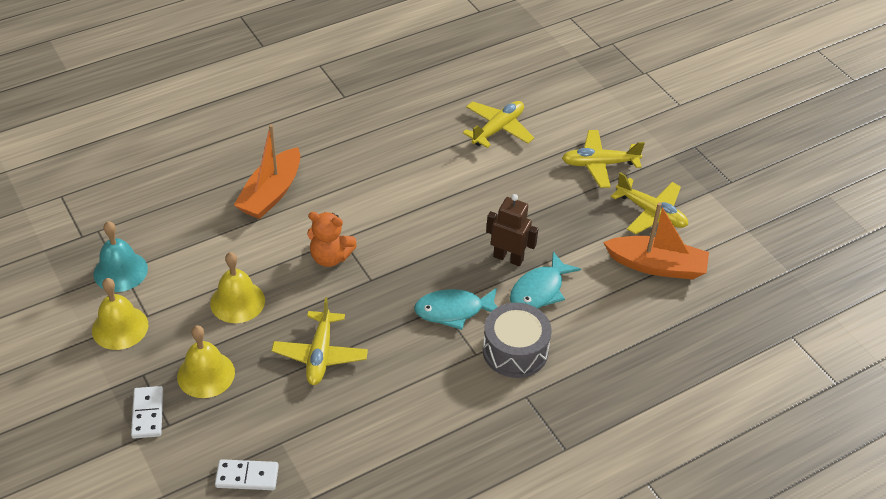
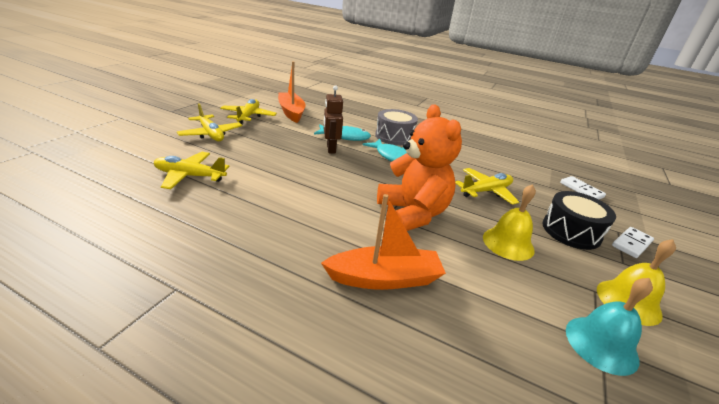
camera: 125 degrees left, 15 degrees down
yellow bell [177,325,235,398] -> black drum [542,191,616,250]
orange teddy bear [307,212,357,267] -> orange teddy bear [377,104,462,231], size x1.73

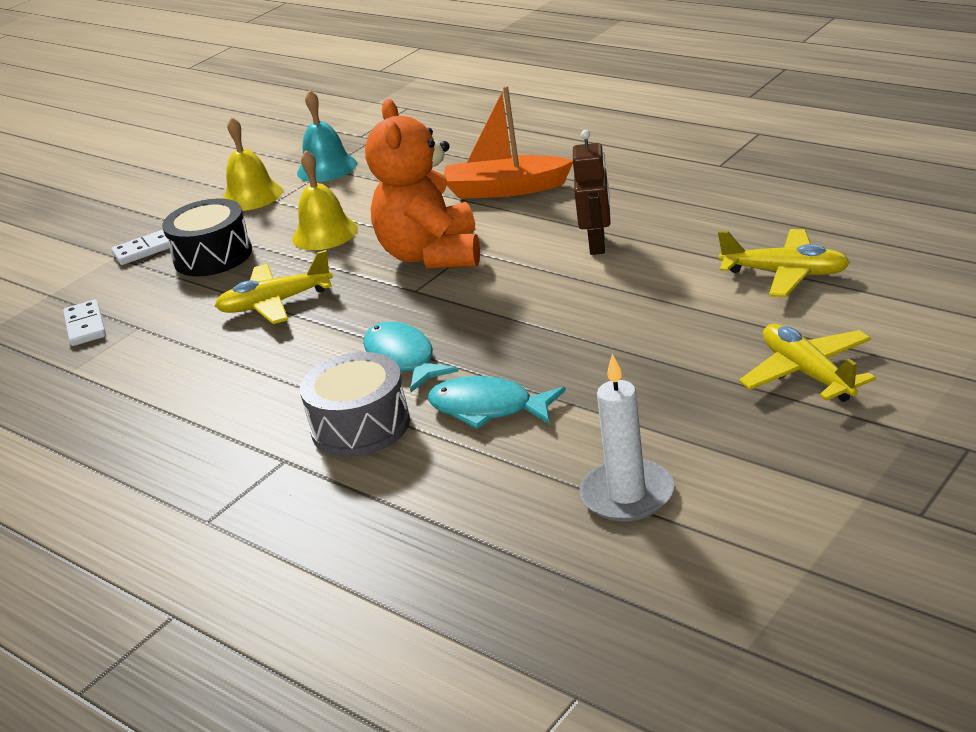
camera: 160 degrees left, 0 degrees up
yellow plane [220,99,277,124] -> none
orange boat [278,61,306,123] -> white candle [579,354,674,522]
brown robot [324,85,343,154] -> brown robot moved to [573,130,611,255]

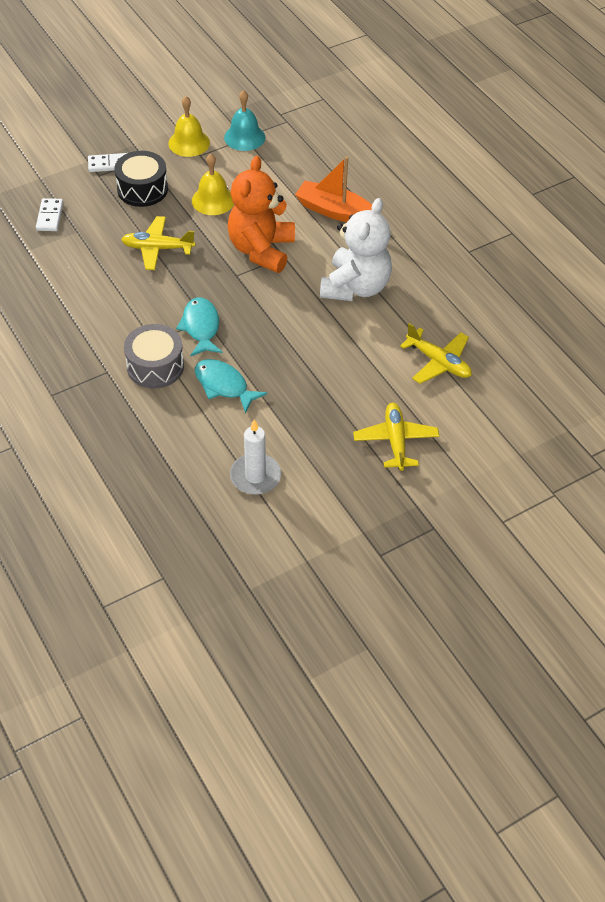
camera: 15 degrees right, 20 degrees up
brown robot [573,130,611,255] -> white teddy bear [320,198,392,301]

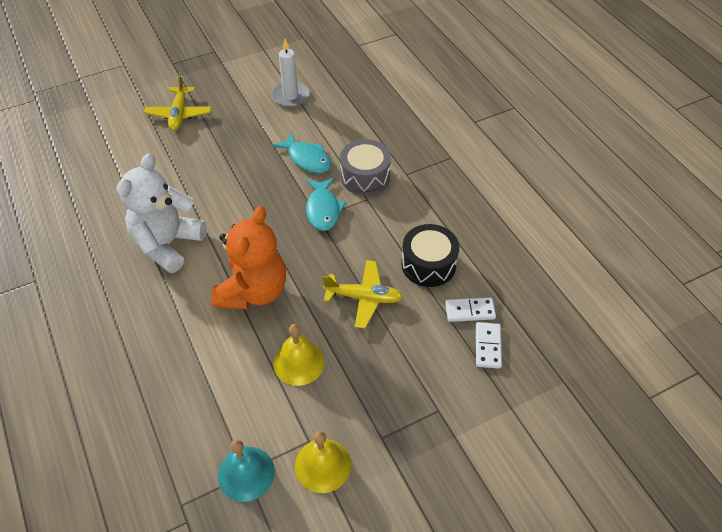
camera: 175 degrees left, 0 degrees up
white domino [88,153,127,172] -> white domino moved to [445,297,496,322]
black drum [114,151,168,207] -> black drum moved to [401,224,459,287]
orange boat [295,156,372,222] -> none
yellow plane [400,323,472,384] -> none

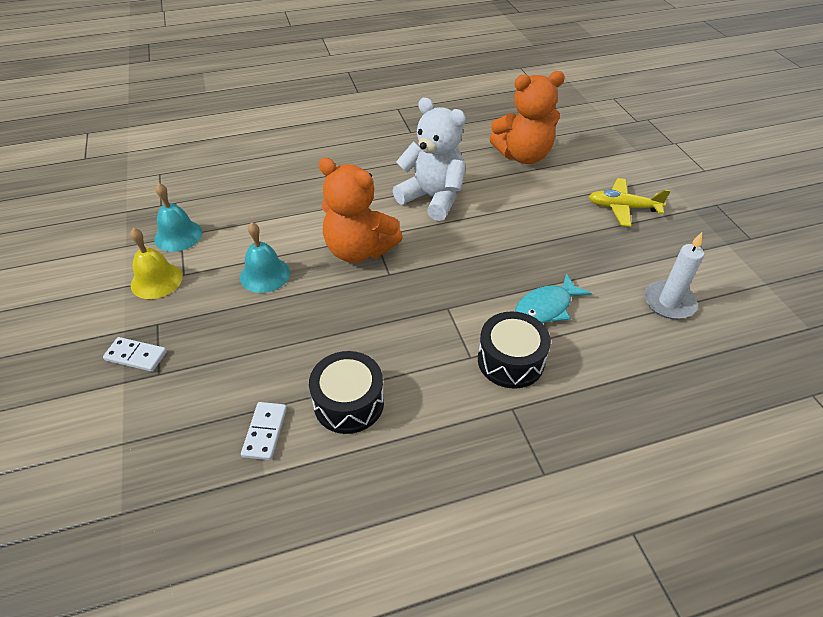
camera: 100 degrees right, 5 degrees down
yellow bell [273,324,325,386] -> turquoise bell [240,222,290,293]
turquoise fish [306,178,346,231] -> none
yellow plane [322,260,403,328] -> none
grey drum [340,139,391,195] -> black drum [478,311,551,389]
white domino [476,322,502,369] -> white domino moved to [103,337,167,372]
none -> orange teddy bear [489,71,565,164]

